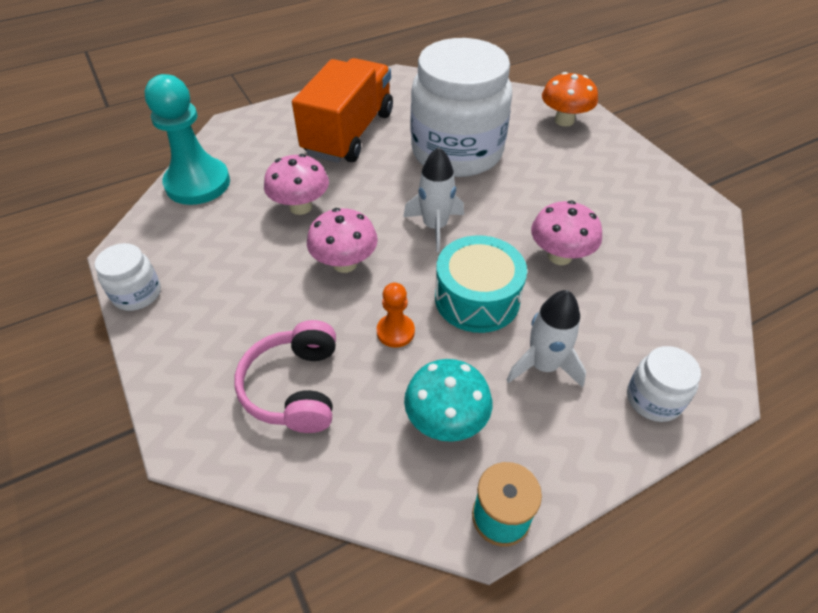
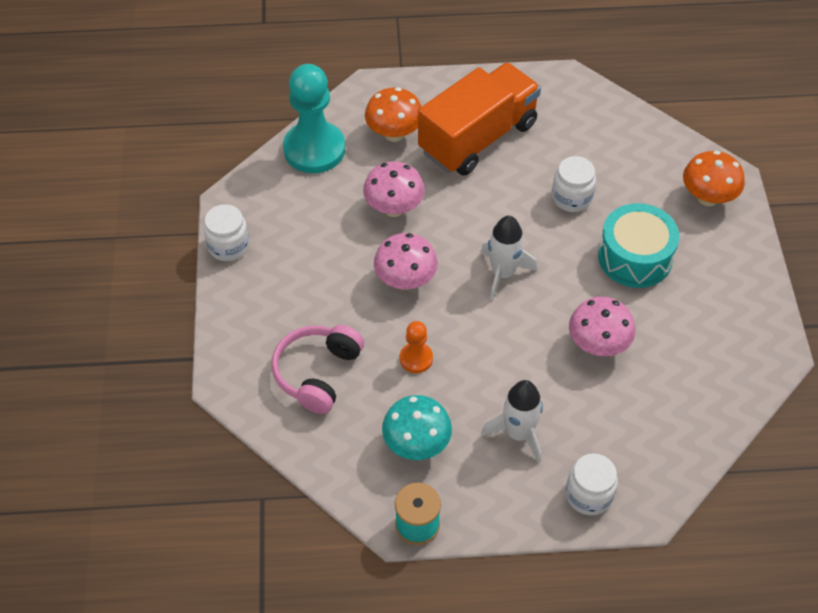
camera: 25 degrees right, 5 degrees up
white jar [411,38,512,177] -> white jar [552,156,596,212], size x0.42
turquoise drum [435,235,527,333] -> turquoise drum moved to [598,203,680,288]
none -> orange mushroom [365,87,422,142]

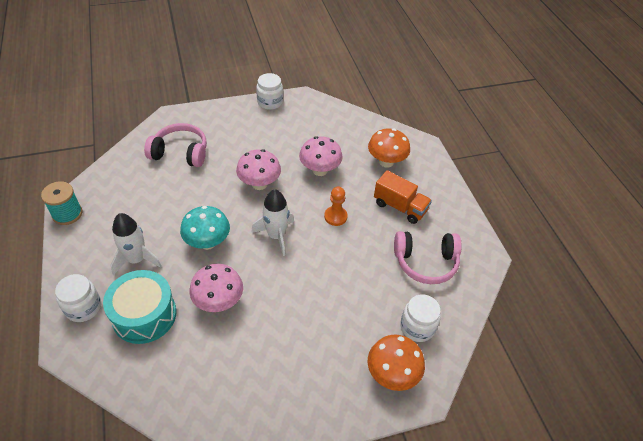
camera: 75 degrees right, 5 degrees down
turquoise pawn [283,64,345,173] -> none
turquoise mushroom [382,395,452,460] -> turquoise mushroom moved to [180,206,230,250]
orange pawn [400,321,433,373] -> orange pawn moved to [324,186,348,226]
orange truck [418,63,541,176] -> orange truck [374,170,432,224], size x0.56
white jar [552,156,596,212] -> white jar moved to [400,294,441,342]
turquoise drum [598,203,680,288] -> turquoise drum moved to [103,270,177,344]
none -> pink headphones [394,231,462,284]

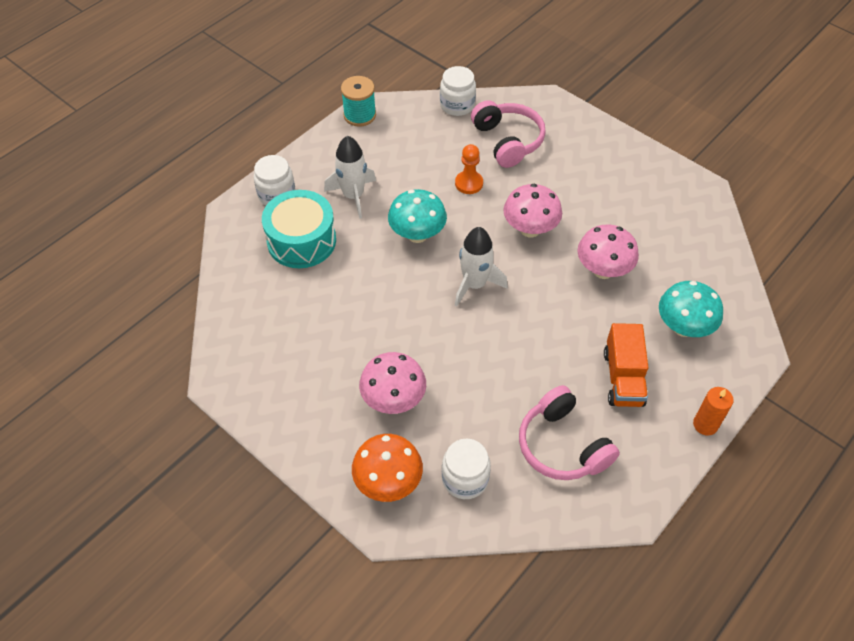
camera: 60 degrees right, 5 degrees up
pink mushroom [189,264,243,312] -> pink mushroom moved to [359,352,426,414]
white jar [256,73,283,110] -> white jar moved to [440,66,476,116]
orange pawn [324,186,348,226] -> orange pawn moved to [455,144,483,194]
orange mushroom [368,128,410,168] -> turquoise mushroom [659,281,723,337]
none -> orange candle [693,387,734,436]

